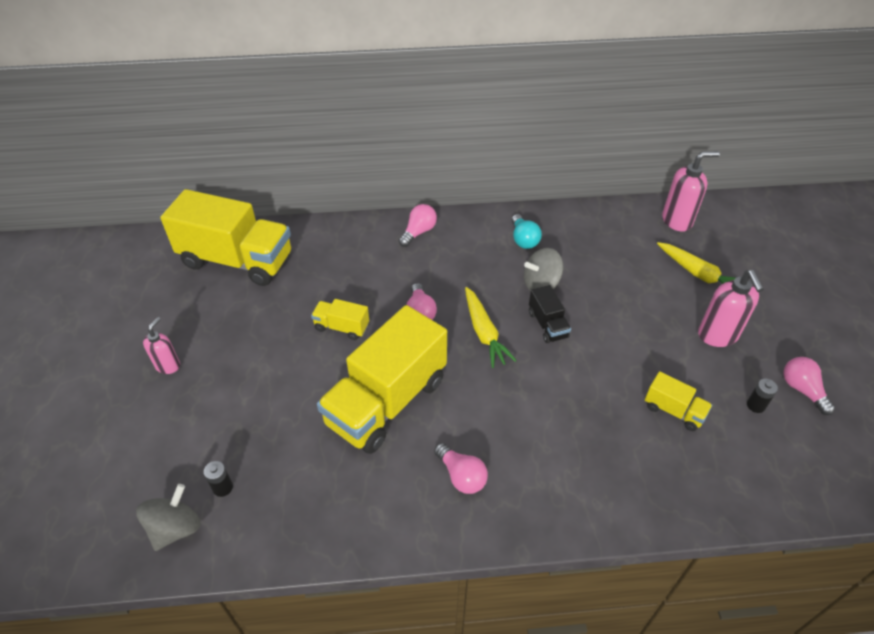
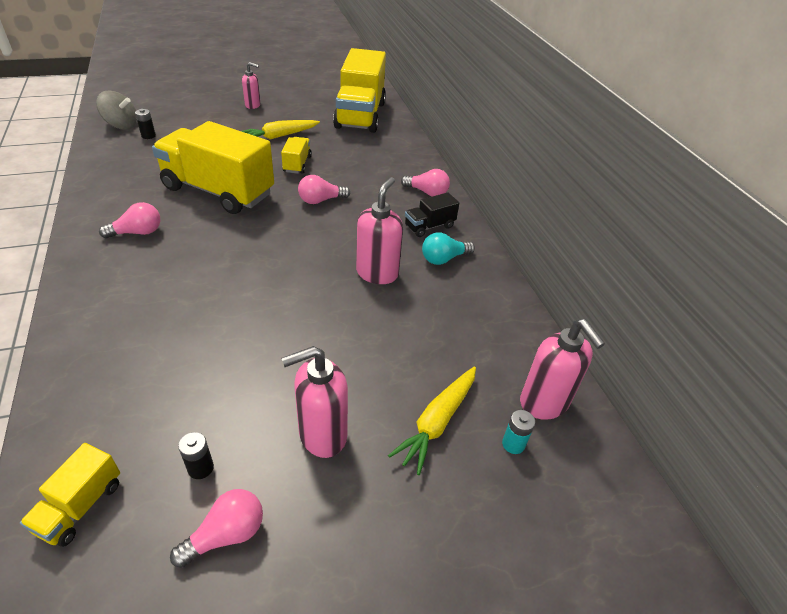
camera: 75 degrees right, 5 degrees down
pink light bulb [434,443,488,494] -> pink light bulb turned 150 degrees counterclockwise [99,202,160,238]
yellow carrot [465,287,517,368] -> yellow carrot moved to [241,120,320,140]
grey spinning top [524,248,564,291] -> pink soap dispenser [356,177,403,284]
black truck [529,285,571,343] -> black truck moved to [405,192,459,237]
yellow truck [645,371,712,431] -> yellow truck moved to [20,443,120,547]
none -> turquoise battery [502,410,535,454]

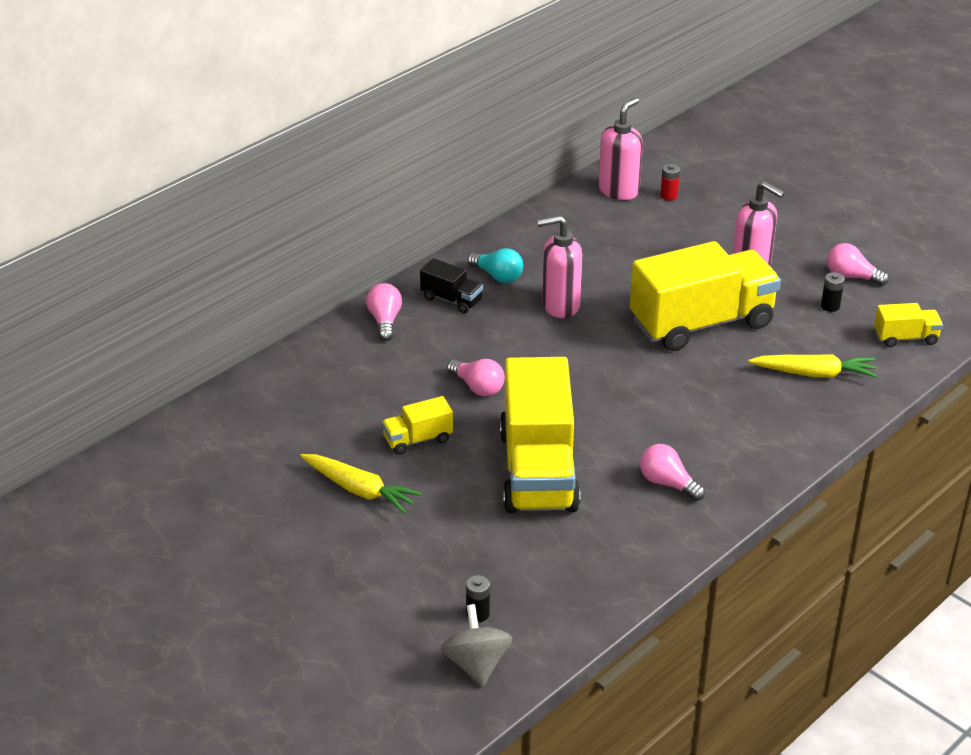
camera: 115 degrees left, 5 degrees down
pink soap dispenser [242,62,261,109] -> none
yellow truck [333,48,386,133] -> yellow truck moved to [630,241,781,351]
yellow carrot [388,367,476,475] -> yellow carrot moved to [748,354,878,378]
turquoise battery [502,410,535,454] -> red battery [660,164,680,201]

